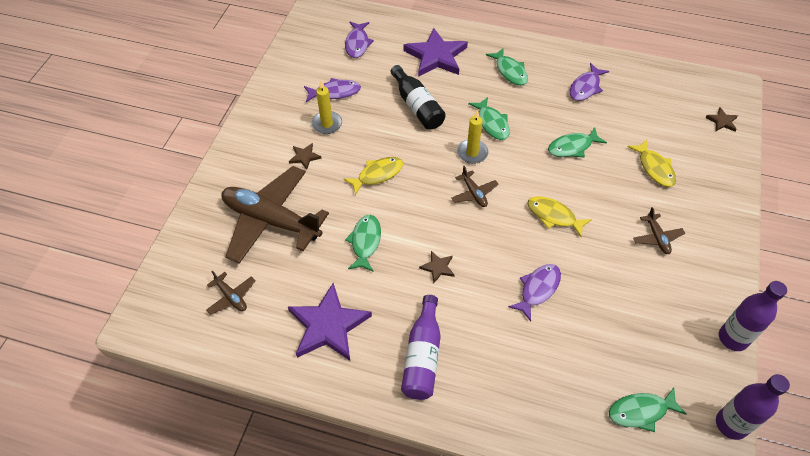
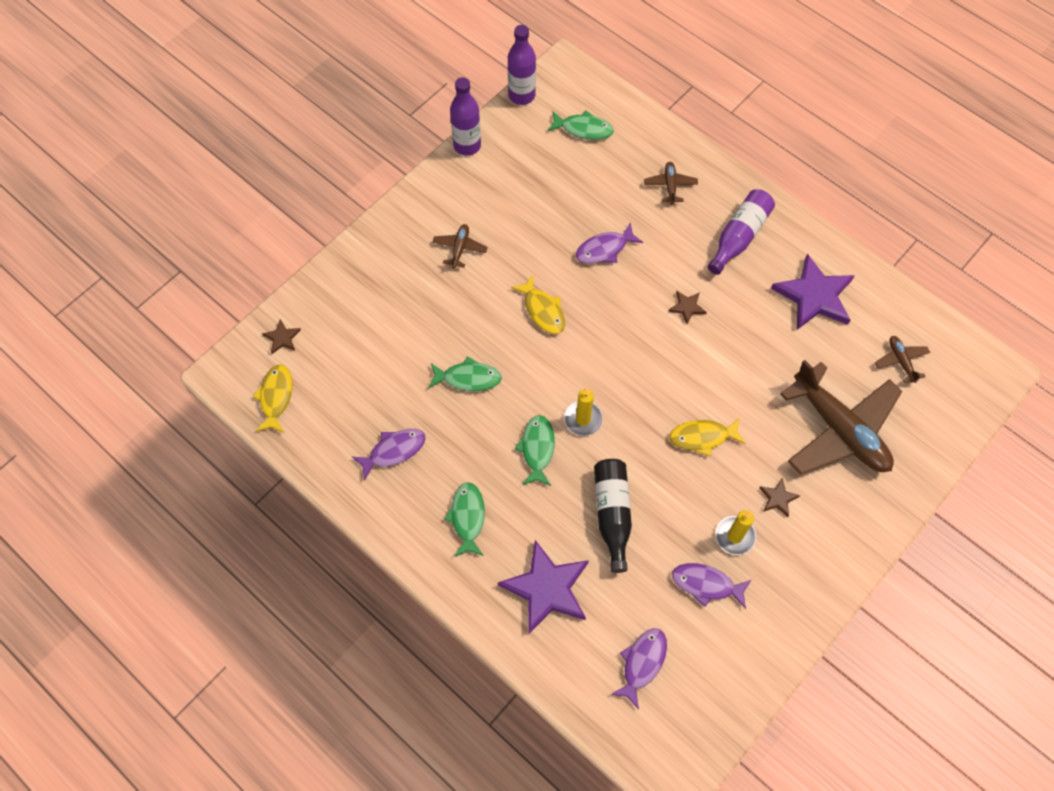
camera: 155 degrees left, 10 degrees up
green fish [345,215,381,272] -> none
brown plane [451,166,499,207] -> brown plane moved to [644,162,698,205]
yellow fish [627,140,676,187] -> yellow fish moved to [252,364,292,433]

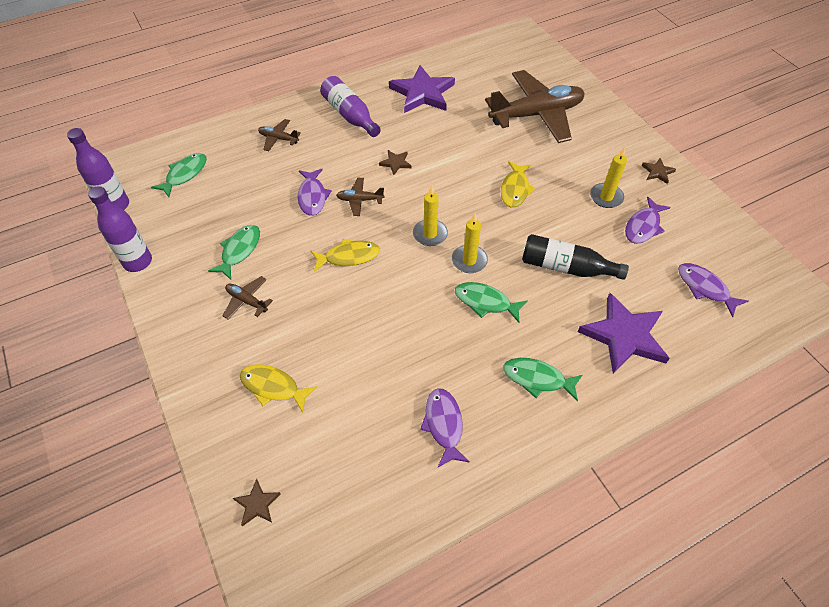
camera: 70 degrees left, 10 degrees down
yellow fish [252,364,292,433] -> yellow fish moved to [240,364,317,412]
green fish [428,356,502,391] -> green fish moved to [208,225,260,280]
brown star [759,478,800,517] -> brown star moved to [641,158,676,184]
brown plane [875,336,930,383] -> brown plane moved to [336,178,385,216]
none -> yellow candle [413,185,448,246]

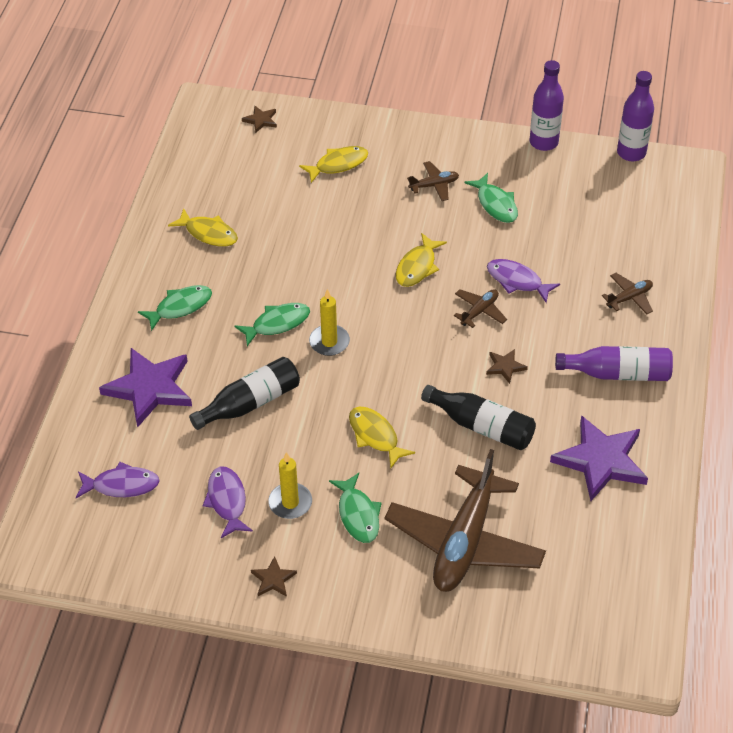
camera: 130 degrees right, 5 degrees down
green fish [151,153,207,197] -> green fish moved to [329,473,382,543]
yellow candle [413,185,448,246] -> none
purple fish [420,388,470,467] -> yellow fish [168,208,238,247]
none -> black bottle [421,385,536,450]

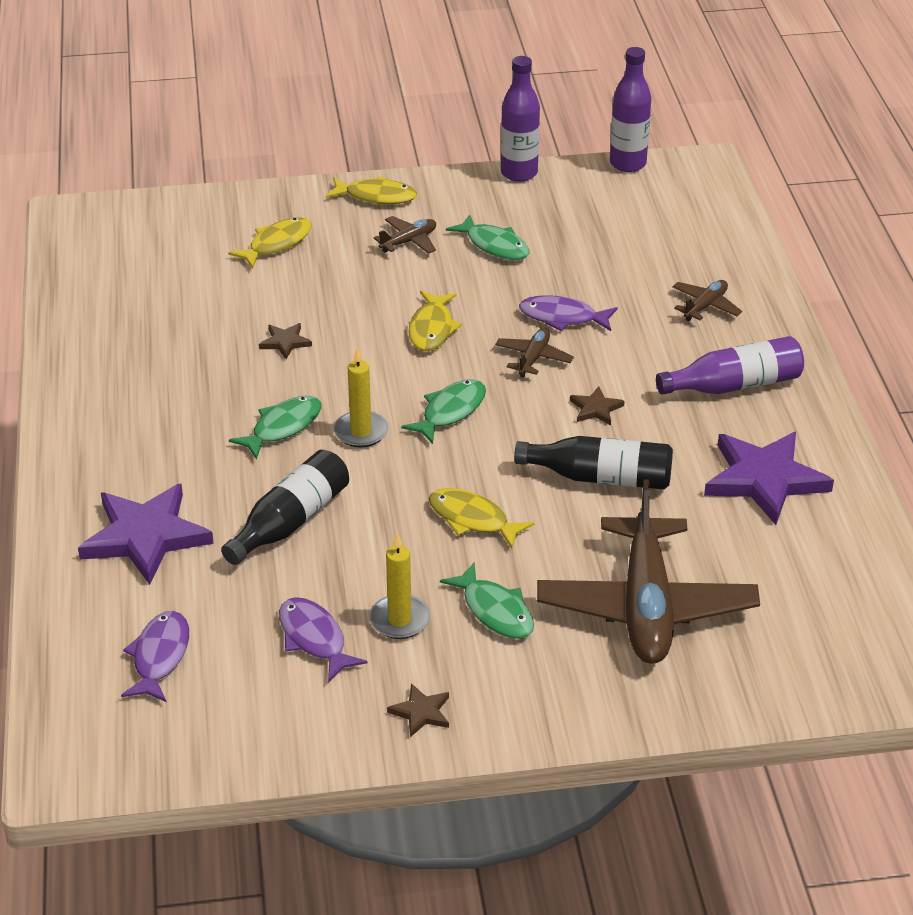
camera: 20 degrees left, 10 degrees down
purple fish [76,462,160,498] -> purple fish turned 60 degrees counterclockwise [121,611,189,702]
green fish [138,285,212,331] -> green fish moved to [401,379,486,444]
yellow fish [168,208,238,247] -> yellow fish moved to [326,176,417,204]
brown star [242,105,277,133] -> brown star moved to [259,323,312,359]

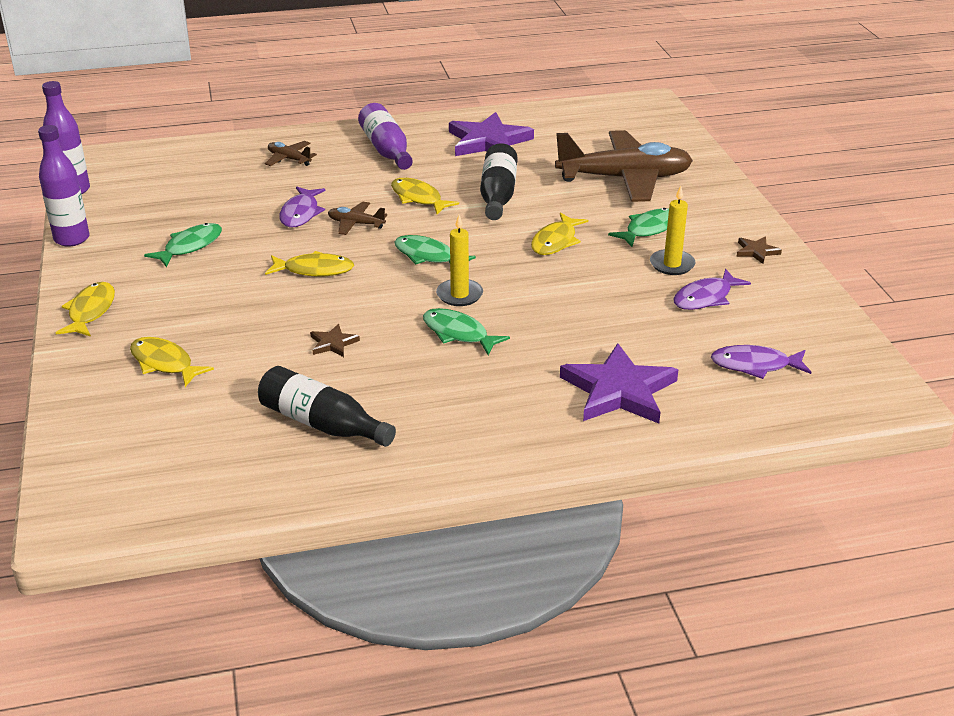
camera: 95 degrees left, 5 degrees down
black bottle [221,450,349,565] -> black bottle moved to [258,366,396,447]
brown plane [374,216,436,254] -> none
brown star [570,387,625,425] -> yellow fish [391,178,459,214]

